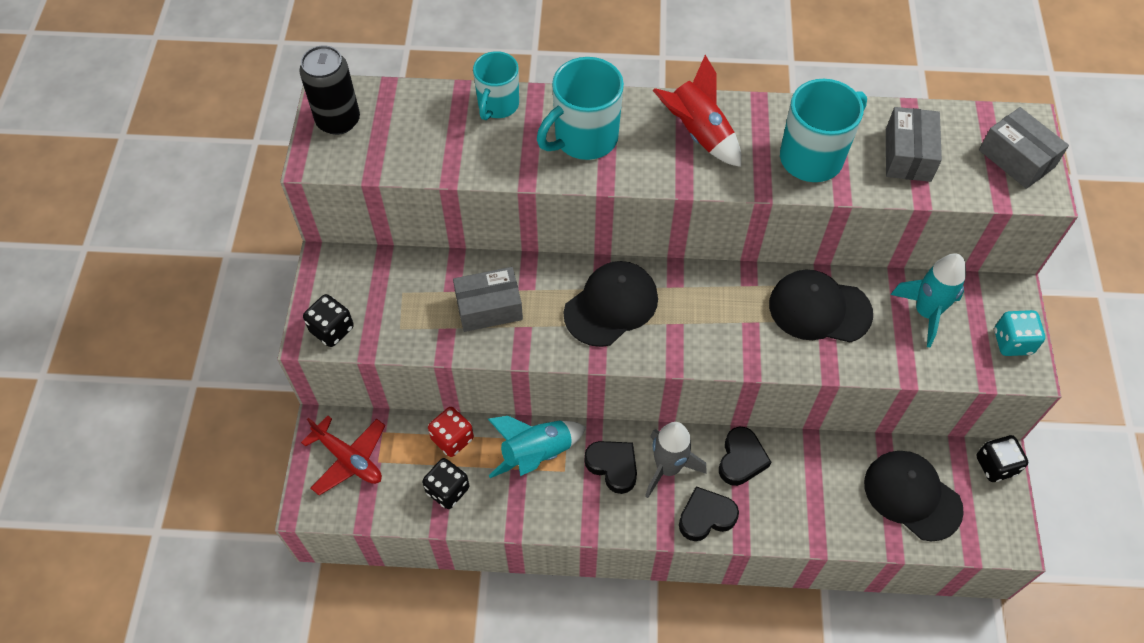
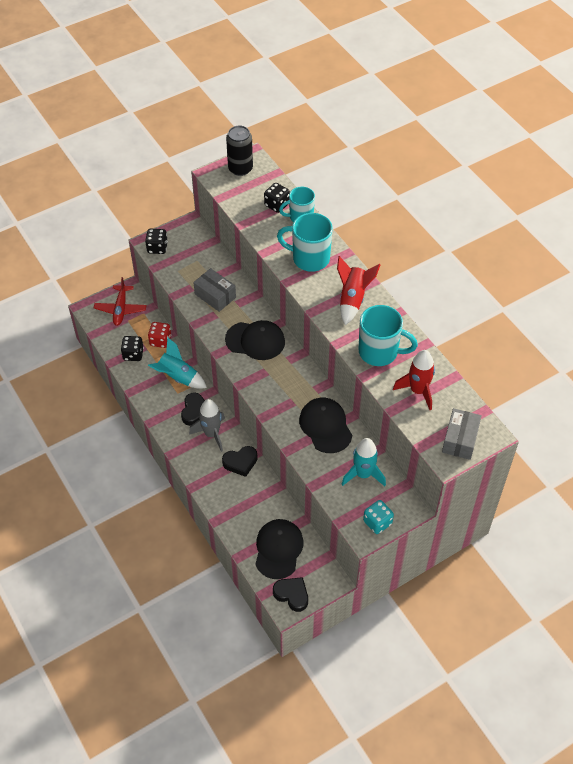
camera: 55 degrees right, 5 degrees down
black heart [679,486,739,541] -> black heart moved to [273,577,308,612]
grey box [886,107,942,182] -> red rocket [393,350,435,410]
black dice [976,435,1028,482] -> black dice moved to [264,183,290,213]

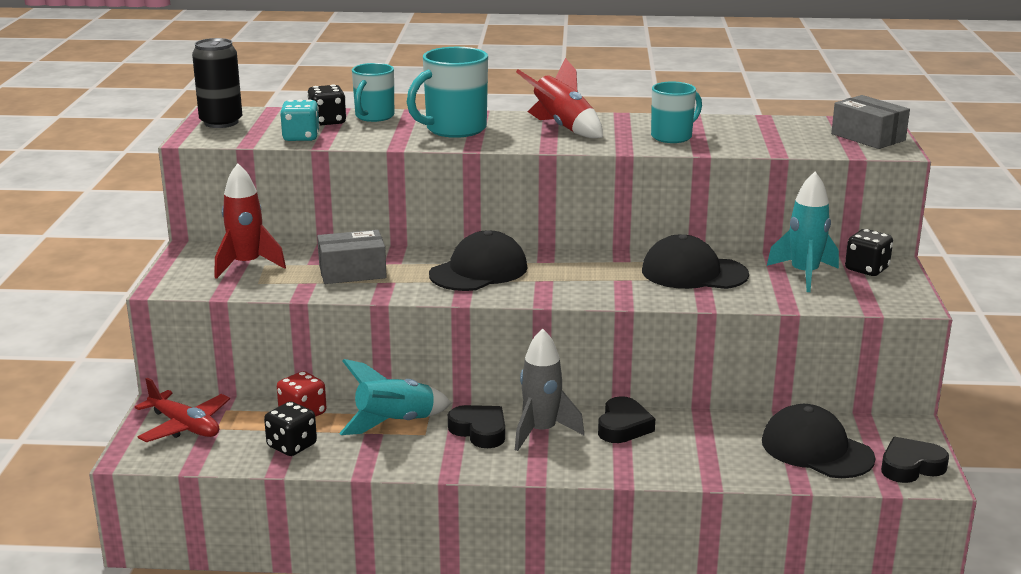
camera: 55 degrees left, 30 degrees down
black dice [145,229,168,254] -> black dice moved to [845,229,893,276]
turquoise mug [359,305,418,366] -> turquoise mug [651,82,702,143], size x0.67
turquoise dice [363,500,394,534] -> turquoise dice moved to [280,99,320,141]
red rocket [393,350,435,410] -> red rocket moved to [214,163,286,279]

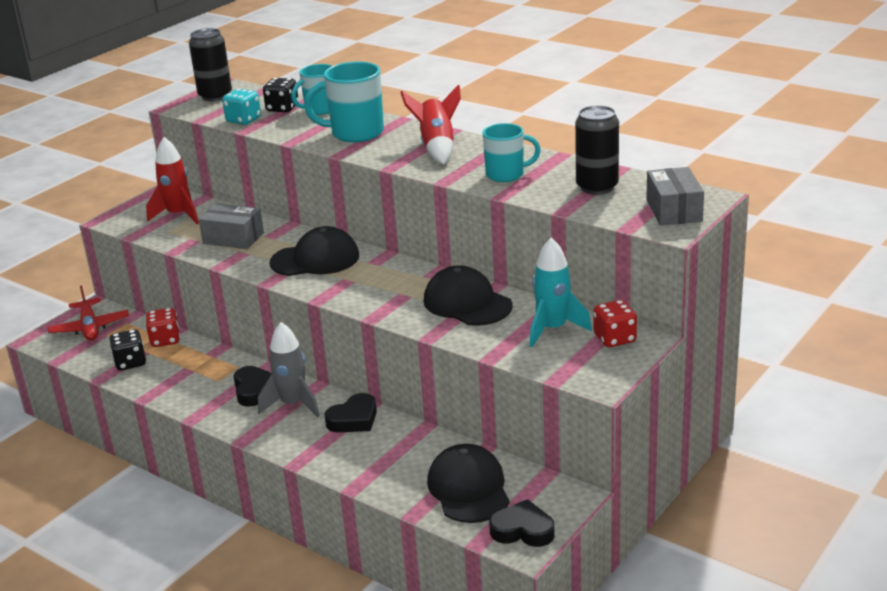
camera: 35 degrees right, 5 degrees up
turquoise rocket [339,359,452,435] -> none
black dice [845,229,893,276] -> red dice [594,300,637,347]
none -> black can [575,105,619,195]

